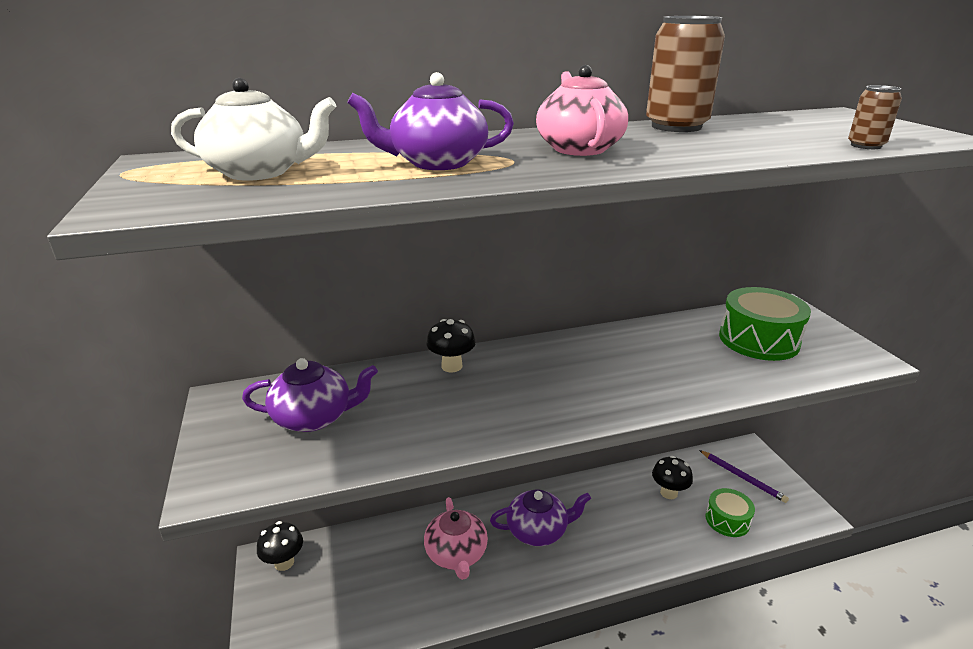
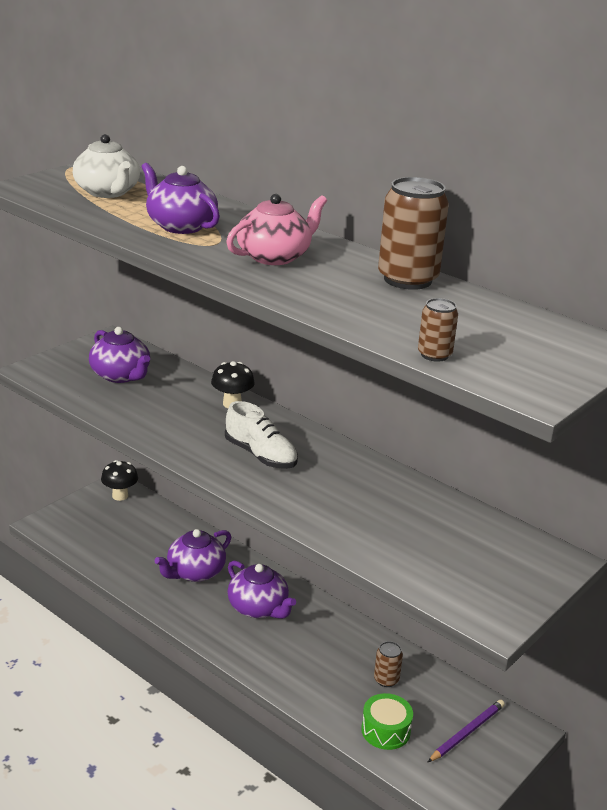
camera: 55 degrees right, 0 degrees up
pink teapot [424,497,488,580] -> purple teapot [154,529,231,582]
black mushroom [652,456,693,499] -> brown can [374,641,403,687]
purple pencil [699,450,789,503] -> purple pencil turned 150 degrees counterclockwise [428,700,505,762]
green drum [719,287,811,361] -> none
none -> white shoe [225,401,298,469]

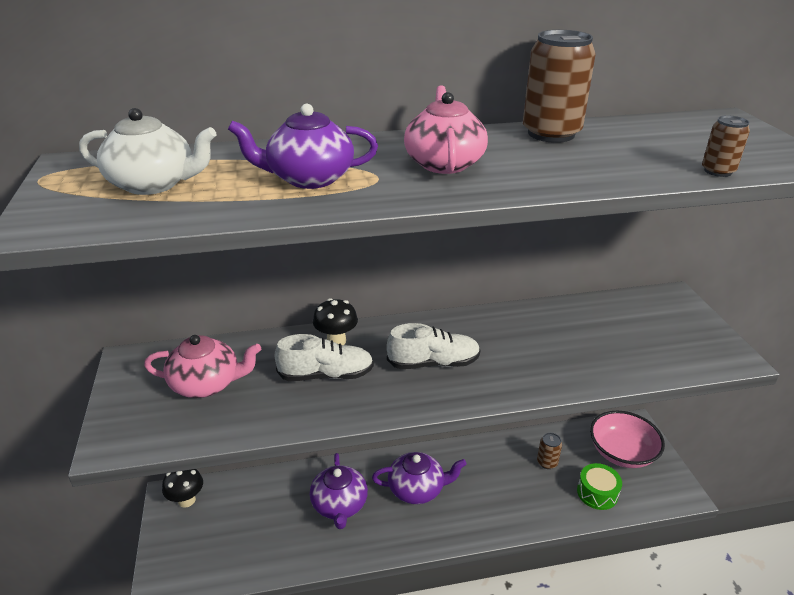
camera: 50 degrees left, 5 degrees up
purple teapot [89,327,150,383] -> pink teapot [144,335,261,398]
purple pencil [428,700,505,762] -> pink bowl [590,411,665,468]
none -> white shoe [274,334,374,381]

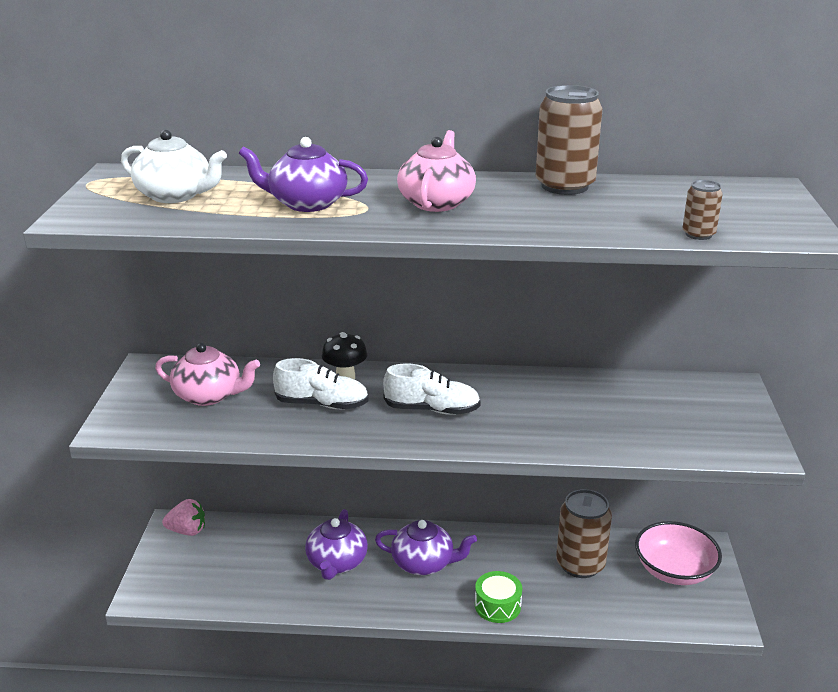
camera: 15 degrees right, 5 degrees down
black mushroom [162,469,203,508] -> pink strawberry [162,499,205,536]
brown can [537,433,562,469] -> brown can [556,489,612,578], size x2.02
green drum [577,463,622,510] -> green drum moved to [475,571,522,623]

